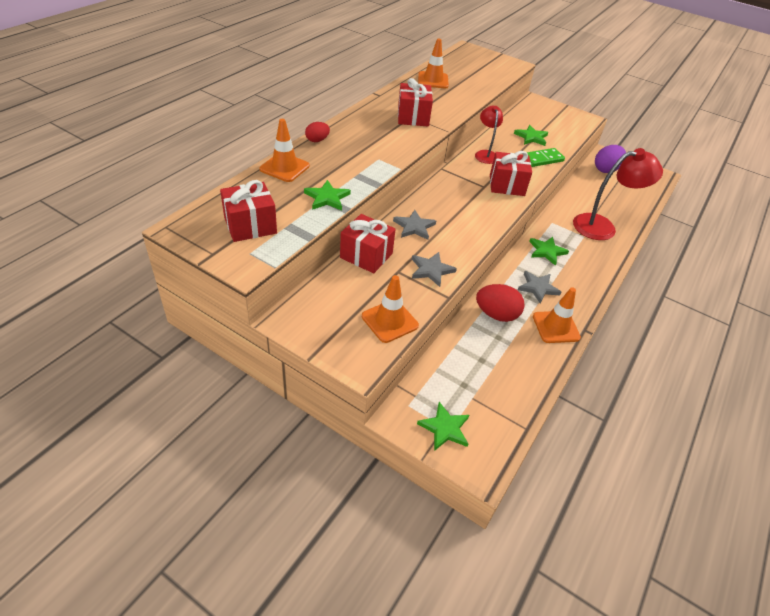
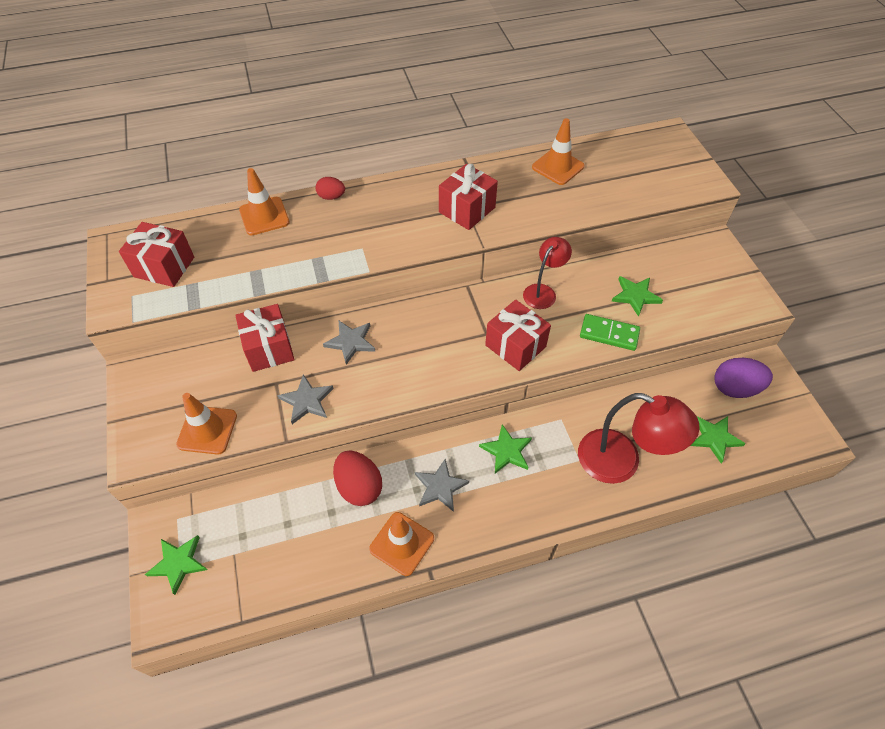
camera: 45 degrees right, 10 degrees up
green star [304,180,351,210] -> green star moved to [690,416,746,463]

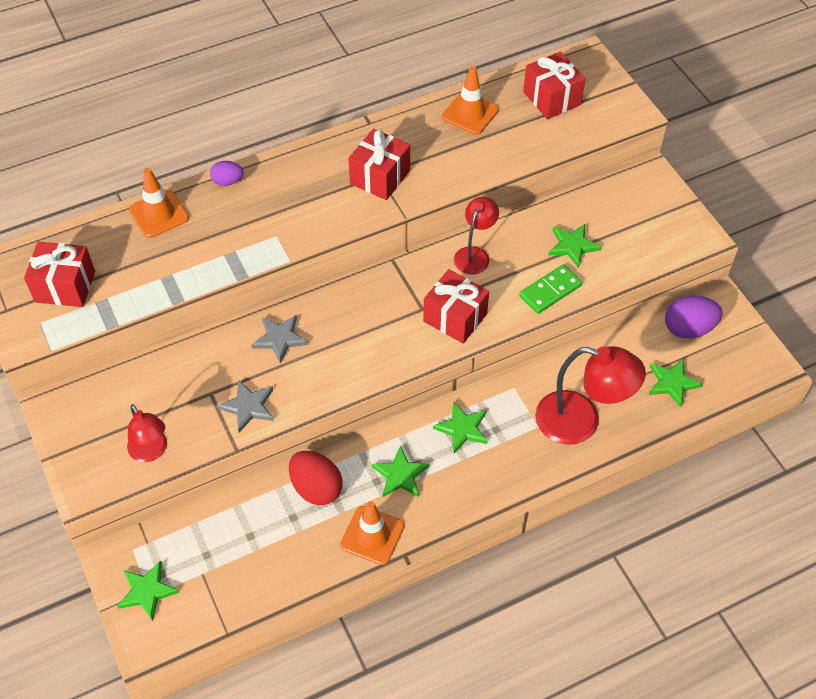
camera: 10 degrees left, 0 degrees up
orange traffic cone [176,393,237,455] -> red lamp [127,404,167,462]
red gift [235,304,294,372] -> red gift moved to [523,52,585,119]
red egg [315,177,345,200] -> purple egg [210,161,244,186]
grey star [415,459,469,512] -> green star [372,445,429,497]
green domino [580,314,640,351] -> green domino turned 45 degrees counterclockwise [519,265,582,314]

